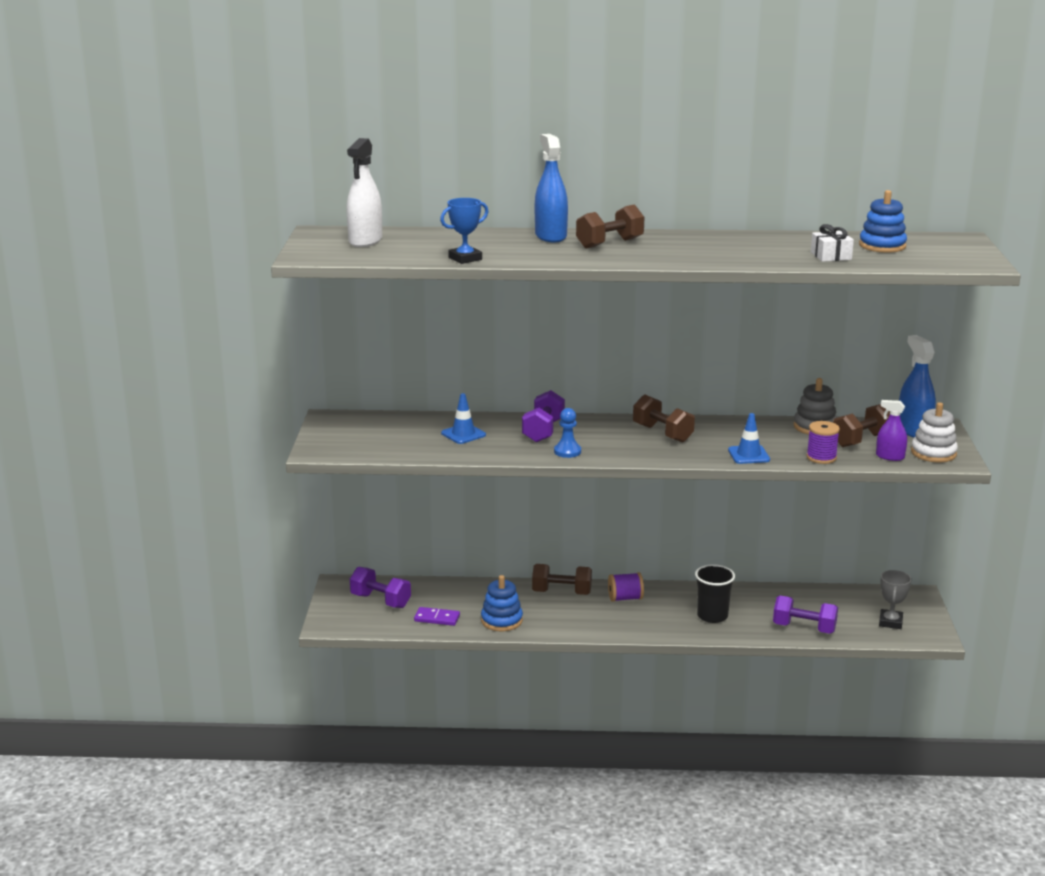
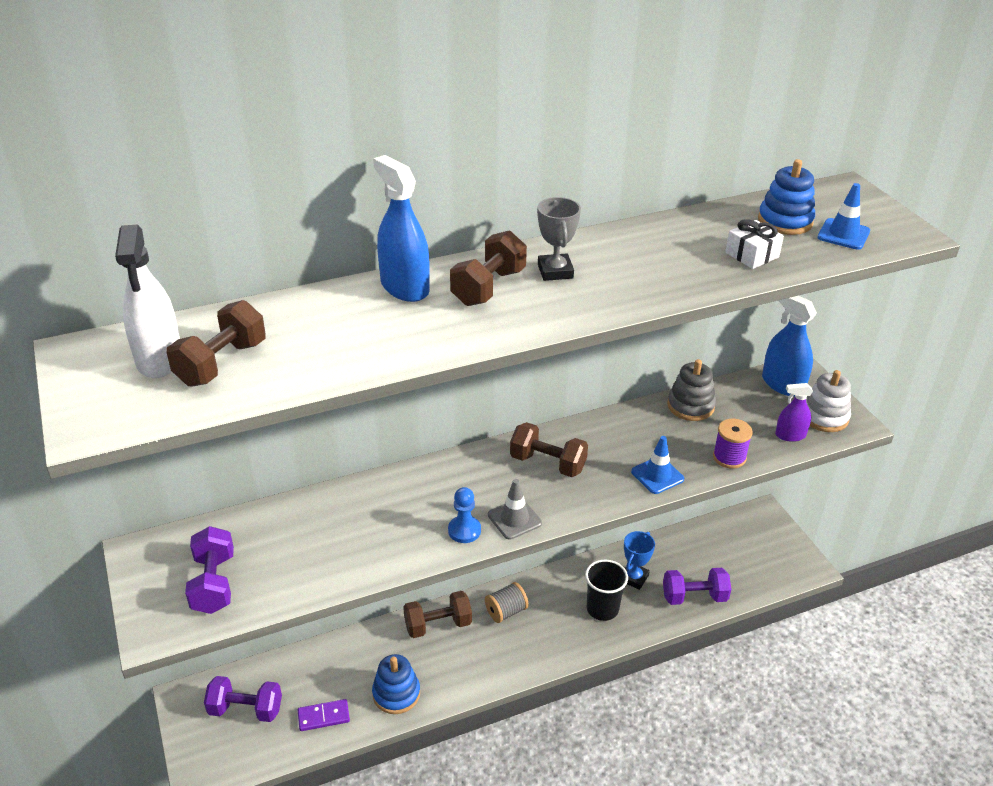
camera: 25 degrees left, 15 degrees up
blue trophy [440,198,489,264] -> blue trophy moved to [624,531,655,590]
blue traffic cone [441,393,486,444] -> blue traffic cone moved to [817,183,870,250]
purple dumbbell [522,390,565,442] -> purple dumbbell moved to [185,526,234,614]
purple spool [608,572,644,602] -> grey spool [485,582,529,623]
brown dumbbell [833,404,890,447] -> brown dumbbell moved to [167,300,266,387]
grey trophy [879,570,912,629] -> grey trophy moved to [538,197,581,281]
none -> grey traffic cone [488,479,542,540]

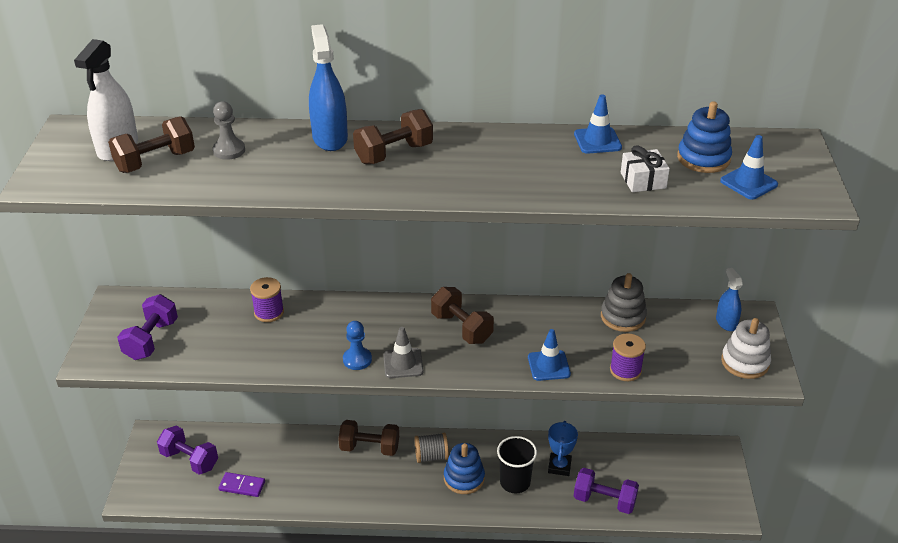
camera: 25 degrees right, 0 degrees up
blue stacking toy [372,654,420,714] -> blue stacking toy moved to [444,443,485,494]
grey trophy [538,197,581,281] -> none
blue trophy [624,531,655,590] -> blue trophy turned 45 degrees counterclockwise [548,421,578,476]
blue spray bottle [762,296,817,397] -> blue spray bottle [716,268,743,331], size x0.61
purple spray bottle [775,383,813,442] -> none
none -> grey pawn [213,101,245,160]
none -> purple spool [250,277,284,322]
none -> blue traffic cone [574,94,622,154]

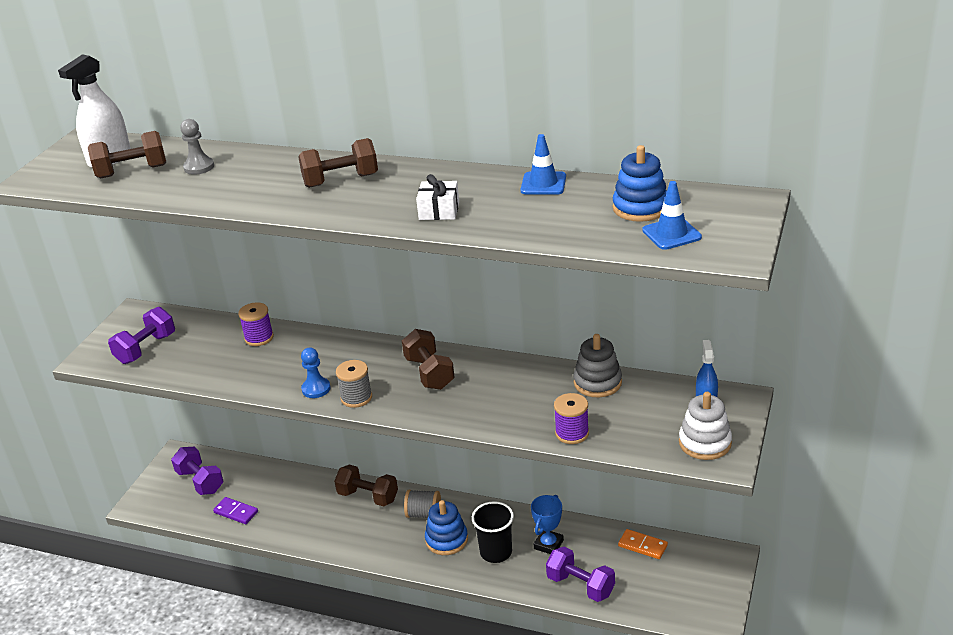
camera: 20 degrees right, 5 degrees down
blue spray bottle [309,24,348,151] -> none
grey traffic cone [383,327,423,378] -> grey spool [336,360,372,408]
blue traffic cone [528,329,571,381] -> none
white gift [621,145,670,192] -> white gift moved to [416,174,459,220]
none -> orange domino [618,529,668,559]

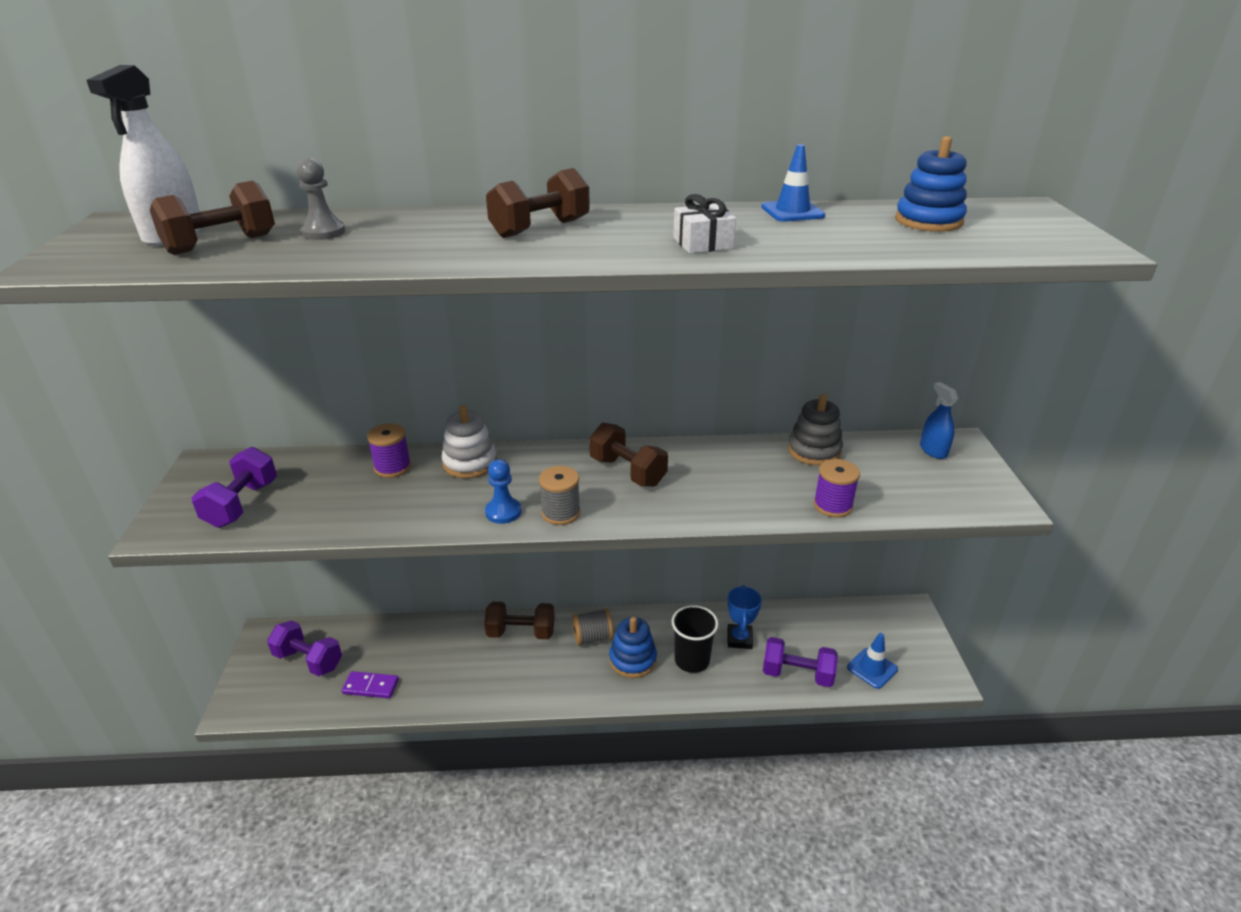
camera: 25 degrees left, 0 degrees up
orange domino [618,529,668,559] -> none
blue traffic cone [642,181,702,250] -> blue traffic cone moved to [847,633,898,689]
white stacking toy [679,392,732,460] -> white stacking toy moved to [441,405,497,478]

